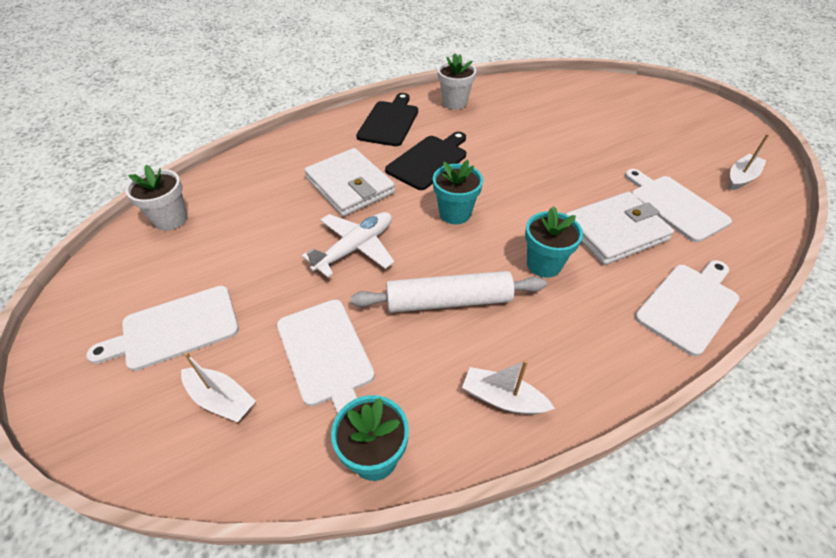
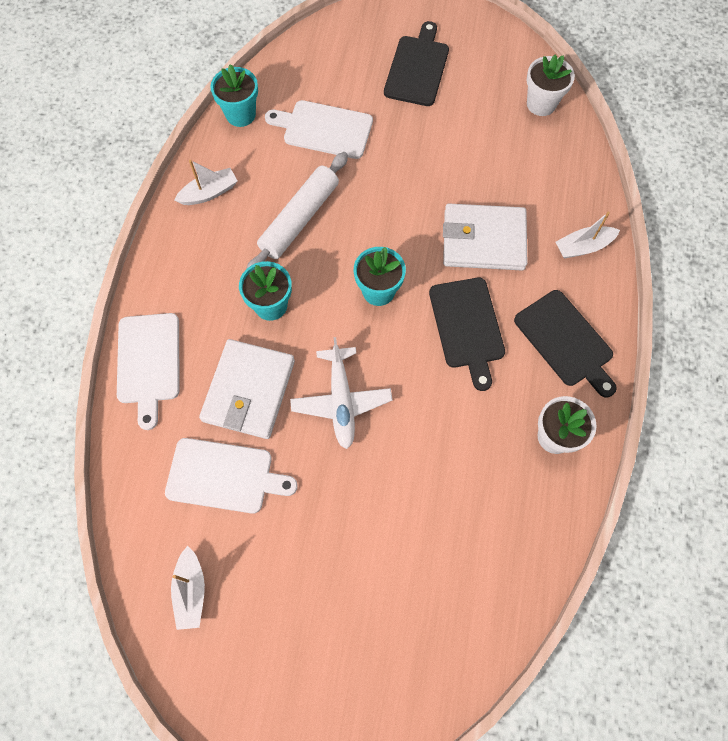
camera: 130 degrees right, 20 degrees up
white cutting board [86,286,239,371] -> black cutting board [384,21,449,106]
white boat [181,352,256,422] -> white boat moved to [556,212,620,259]
white plane [302,212,395,277] -> white plane moved to [290,337,392,449]

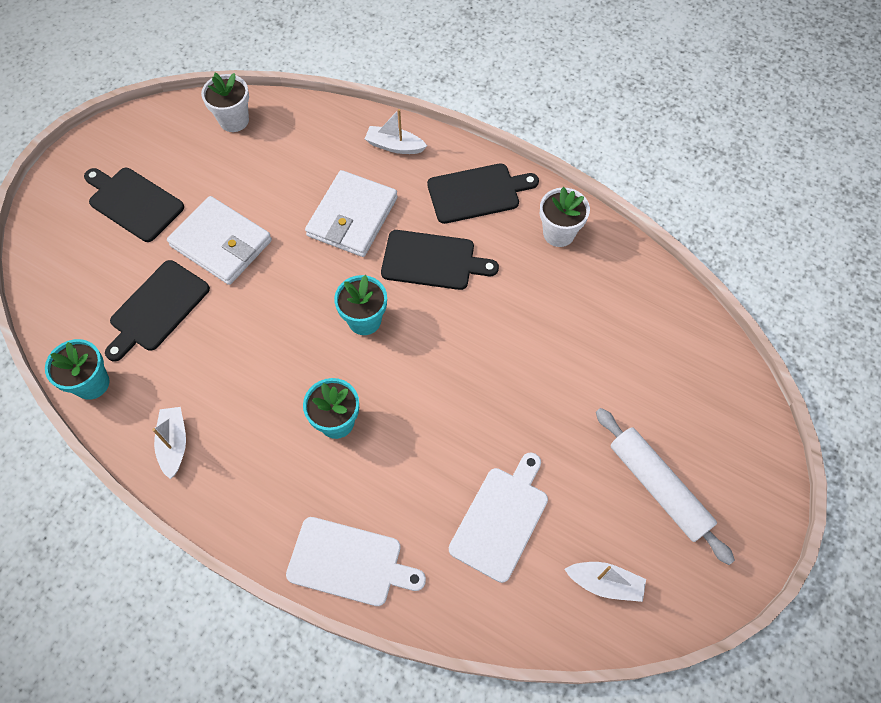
camera: 70 degrees left, 5 degrees down
white wallet [199,339,295,439] -> white wallet moved to [167,196,272,285]
white rolling pin [247,152,348,268] -> white rolling pin moved to [596,408,735,565]
white cutting board [265,100,373,159] -> black cutting board [105,260,210,361]
white plane [290,337,392,449] -> none
white boat [556,212,620,259] -> white boat turned 105 degrees clockwise [365,109,427,154]

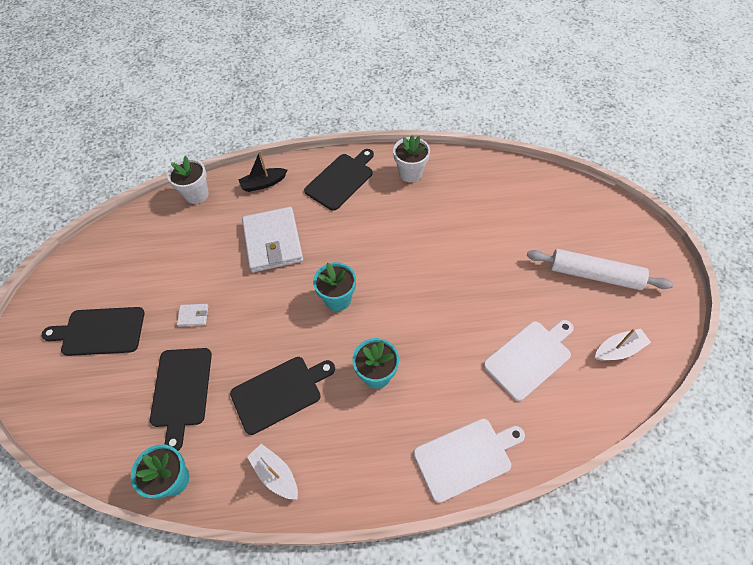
camera: 35 degrees left, 5 degrees down
white wallet [167,196,272,285] -> white wallet [177,304,208,327], size x0.41
white flower pot [201,73,249,132] -> white flower pot moved to [167,156,209,204]
white boat [365,109,427,154] -> black boat [238,151,287,192]
black cutting board [381,230,499,290] -> black cutting board moved to [230,357,335,435]
white cutting board [449,452,548,583] -> white cutting board turned 60 degrees clockwise [483,320,574,401]

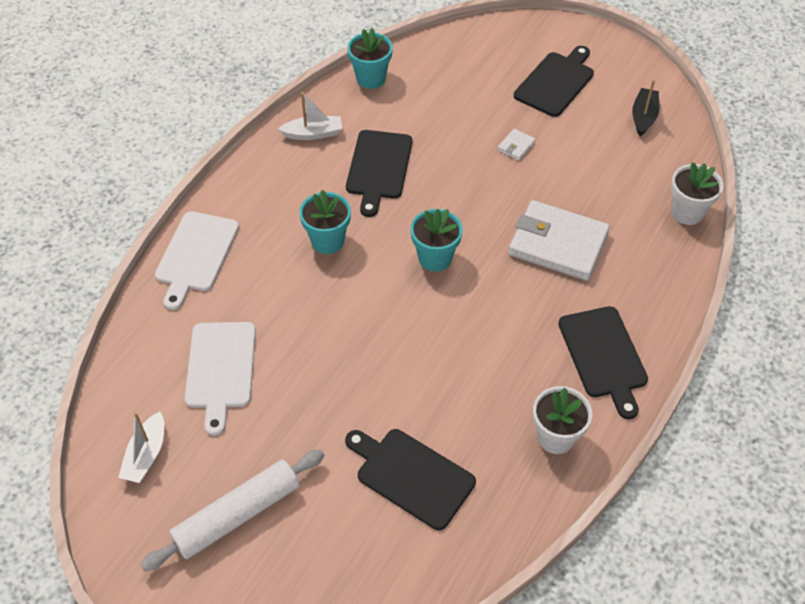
camera: 125 degrees right, 5 degrees down
black cutting board [150,348,212,451] -> black cutting board moved to [345,429,476,530]
black boat [238,151,287,192] -> black boat moved to [632,80,659,136]

